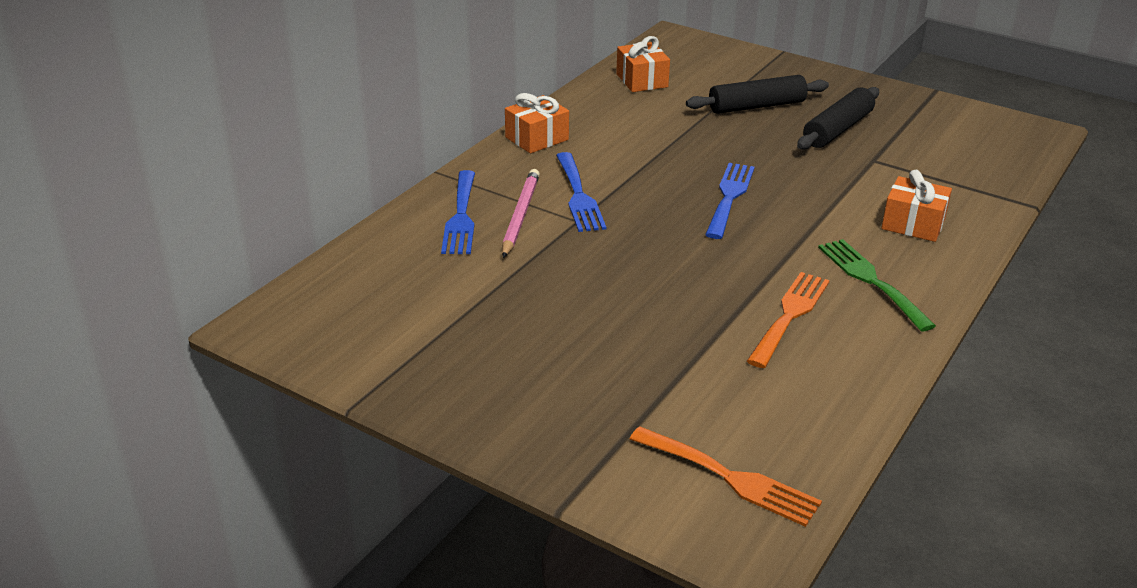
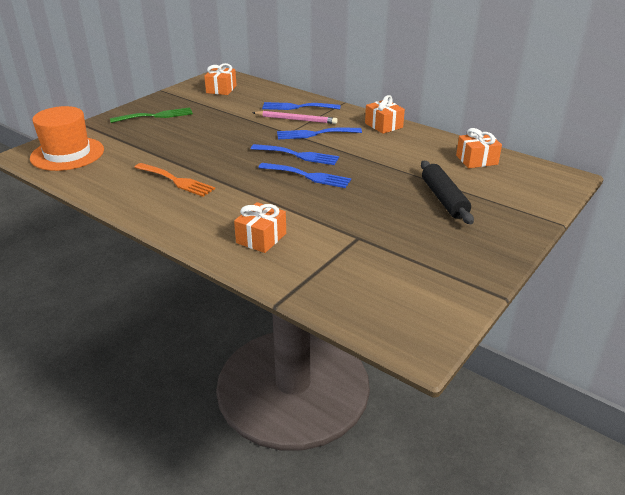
camera: 95 degrees right, 0 degrees up
orange fork [630,426,822,527] -> orange hat [30,106,104,171]
black rolling pin [797,87,879,149] -> none
green fork [818,239,936,332] -> green fork moved to [110,107,193,123]
none -> orange gift [204,63,237,95]
none -> blue fork [251,144,339,165]

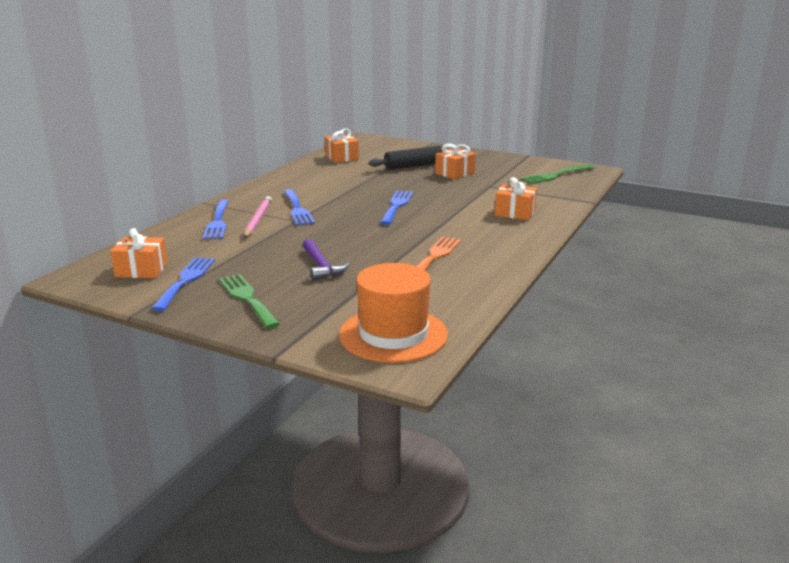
camera: 100 degrees left, 10 degrees down
blue fork [251,144,339,165] -> blue fork moved to [151,257,215,312]
orange gift [365,95,405,134] -> orange gift moved to [435,144,476,179]
none -> purple hammer [303,239,350,281]
none -> green fork [521,165,594,184]

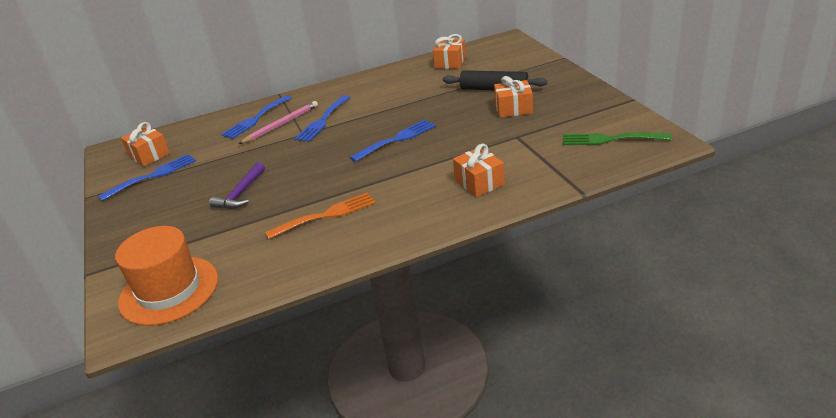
camera: 45 degrees right, 10 degrees up
green fork [219,274,280,329] -> none

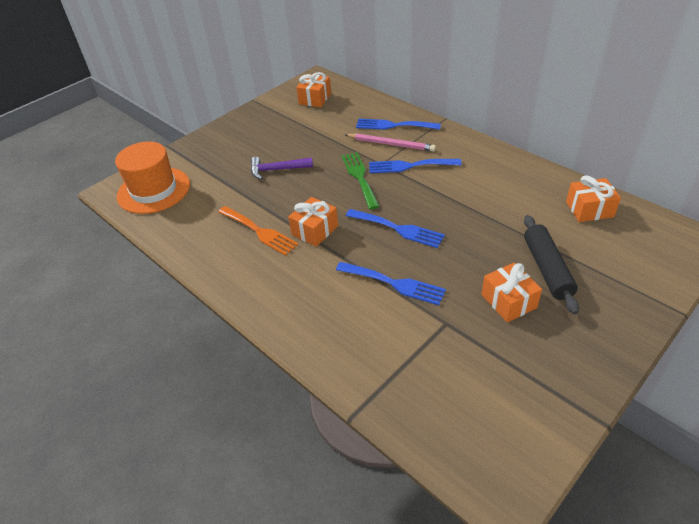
camera: 65 degrees right, 10 degrees up
blue fork [98,154,196,201] -> blue fork moved to [336,262,446,305]
orange gift [453,144,505,197] -> orange gift moved to [288,197,338,247]
green fork [563,132,672,145] -> green fork moved to [342,152,380,209]

